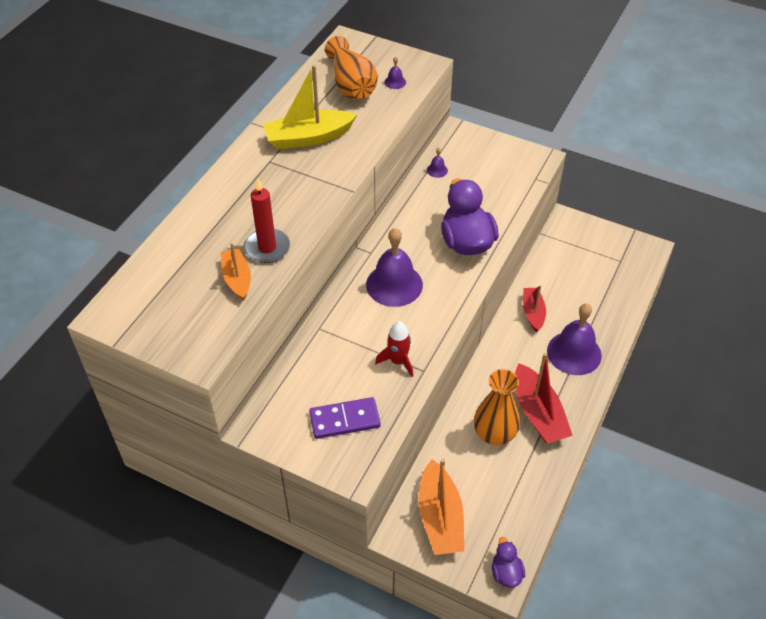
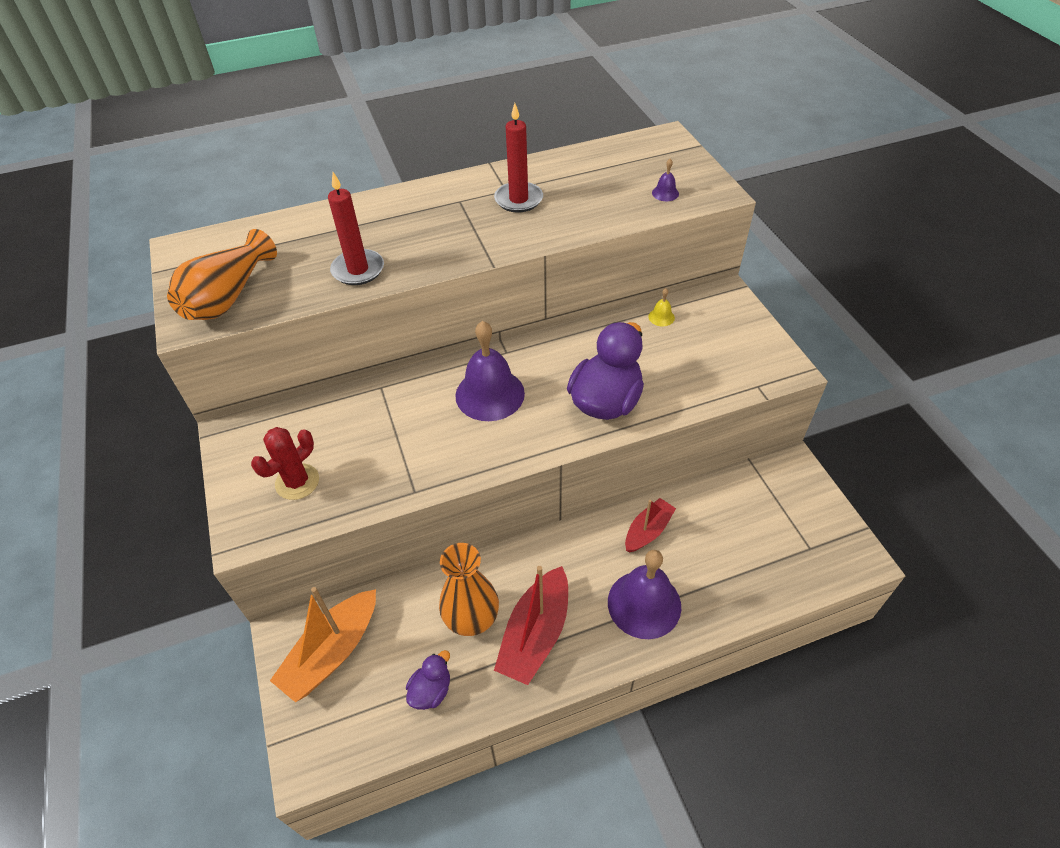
camera: 45 degrees right, 0 degrees up
orange boat [221,243,251,301] -> none
yellow boat [263,65,357,150] -> red candle [494,103,543,213]
purple domino [309,397,381,439] -> red cactus [251,427,319,500]
orange vase [325,36,378,100] -> orange vase moved to [167,229,277,320]
red rocket [375,321,413,377] -> none
purple bell [427,147,448,178] -> yellow bell [648,288,675,326]
purple duck [492,537,525,588] -> purple duck moved to [406,650,450,710]

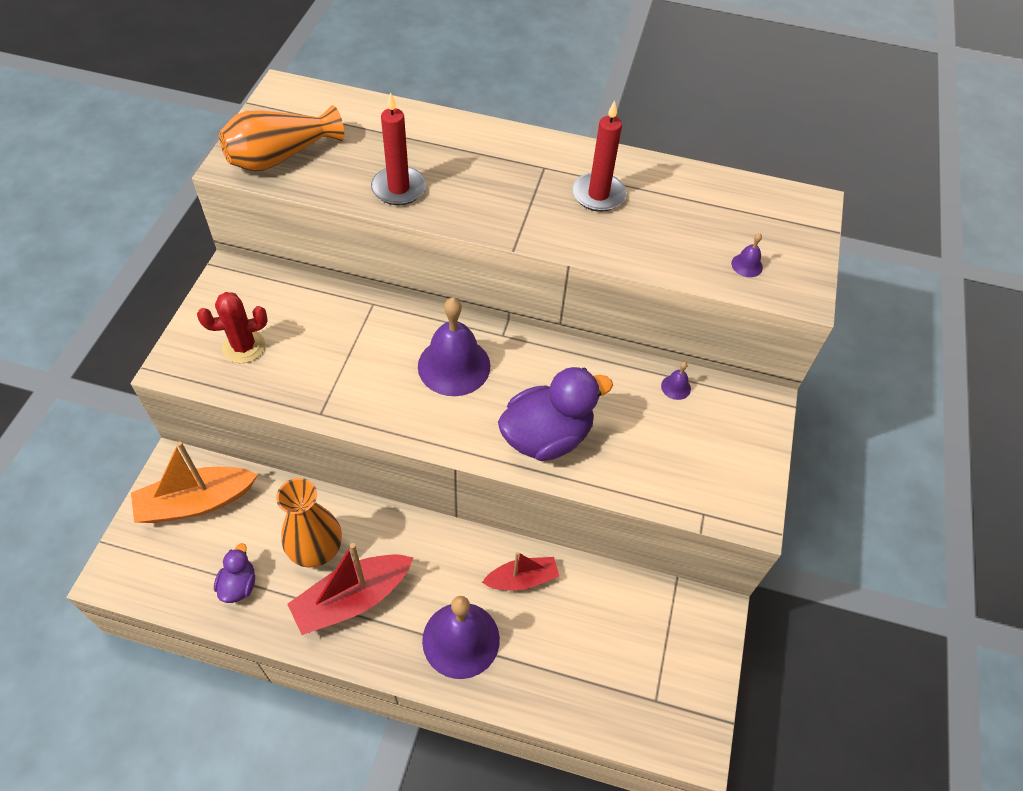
camera: 30 degrees right, 5 degrees up
purple duck [406,650,450,710] -> purple duck turned 60 degrees counterclockwise [214,543,255,603]
yellow bell [648,288,675,326] -> purple bell [661,362,691,400]

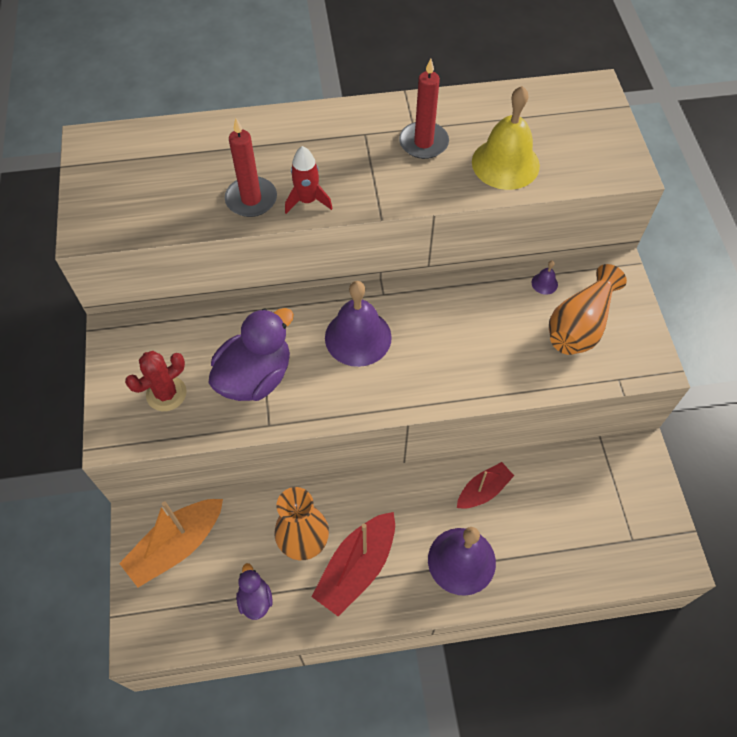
camera: 20 degrees left, 5 degrees up
orange vase [219,105,344,171] -> orange vase moved to [549,264,627,355]
purple duck [498,367,613,461] -> purple duck moved to [209,308,294,401]
purple bell [731,233,763,277] -> none
none -> red rocket [285,146,333,214]
none -> yellow bell [472,86,540,190]

